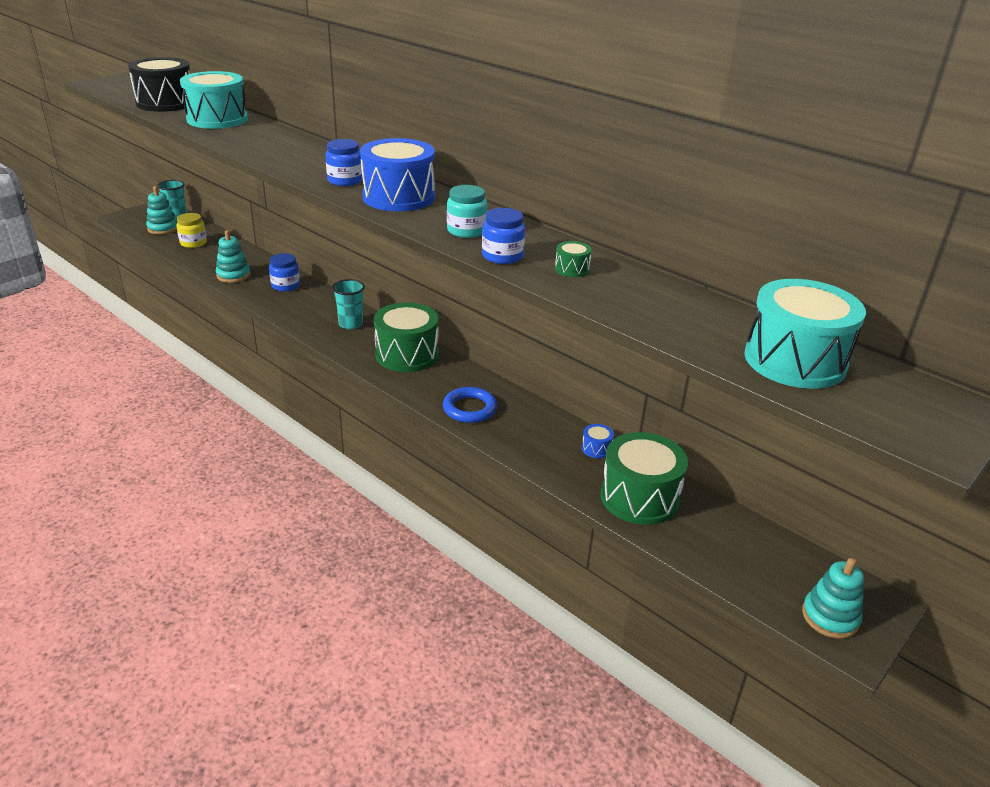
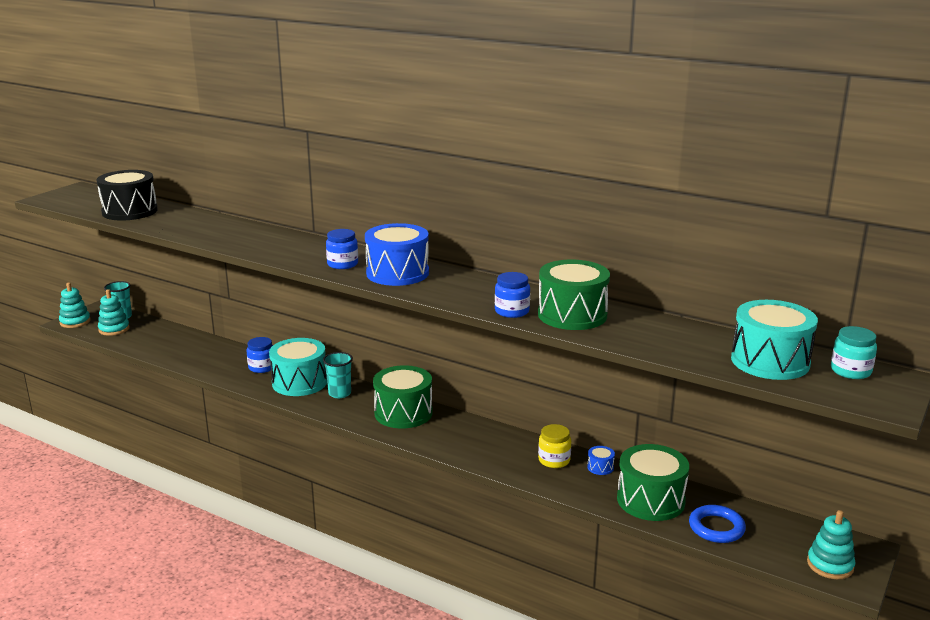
camera: 10 degrees left, 10 degrees down
yellow jar [177,213,207,248] -> yellow jar moved to [538,424,571,468]
turquoise drum [180,71,248,129] -> turquoise drum moved to [269,338,327,396]
turquoise stacking toy [216,230,251,283] -> turquoise stacking toy moved to [59,283,91,328]
blue ring [443,387,497,423] -> blue ring moved to [689,505,746,543]
turquoise jar [447,185,487,238] -> turquoise jar moved to [831,326,877,379]
green drum [555,241,592,277] -> green drum [538,260,610,330], size x2.43

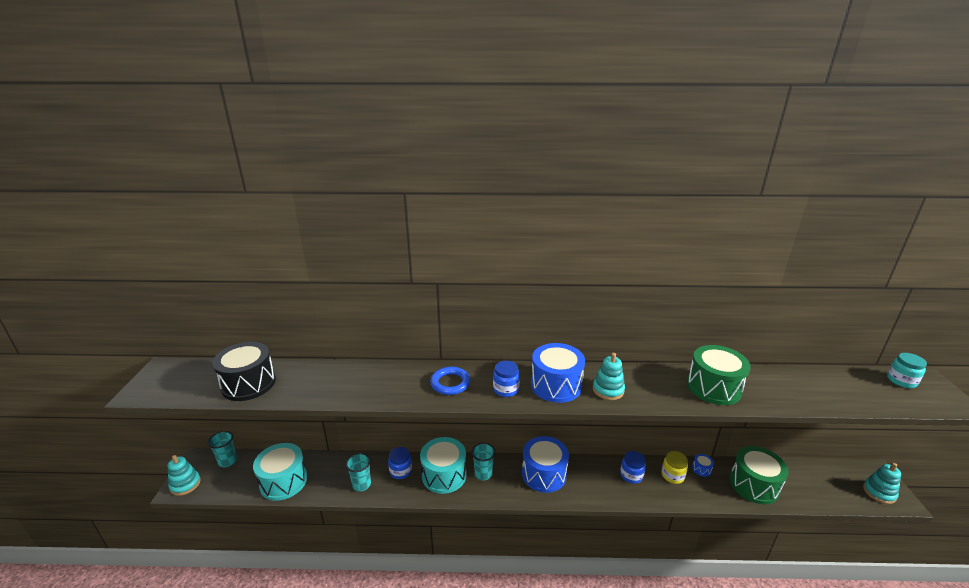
camera: 30 degrees left, 5 degrees up
turquoise stacking toy [98,289,130,336] -> turquoise stacking toy moved to [593,353,625,400]
green drum [373,365,433,429] -> blue drum [522,436,569,493]
blue jar [495,272,530,318] -> blue jar moved to [620,451,646,484]
blue ring [689,505,746,543] -> blue ring moved to [430,367,470,395]
turquoise drum [731,300,818,380] -> turquoise drum moved to [253,443,307,501]
none -> turquoise cup [346,453,371,491]

